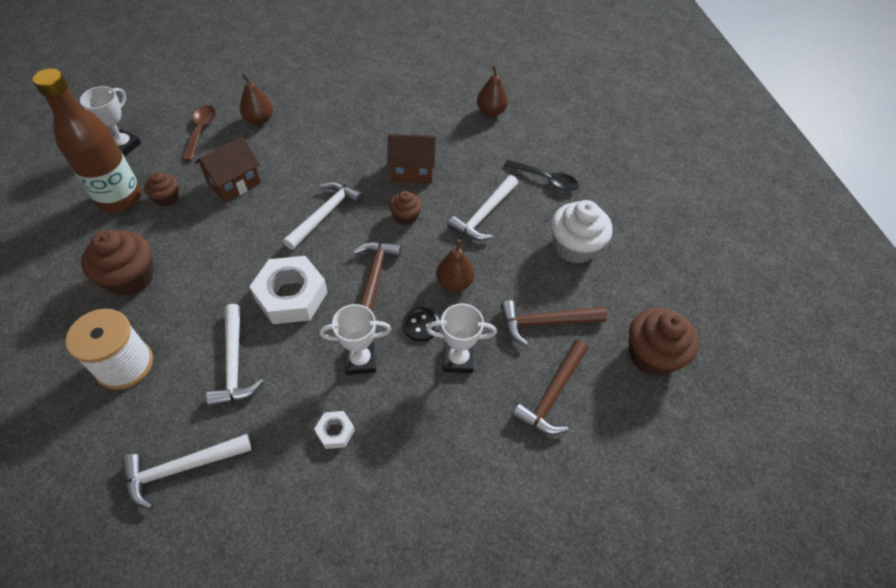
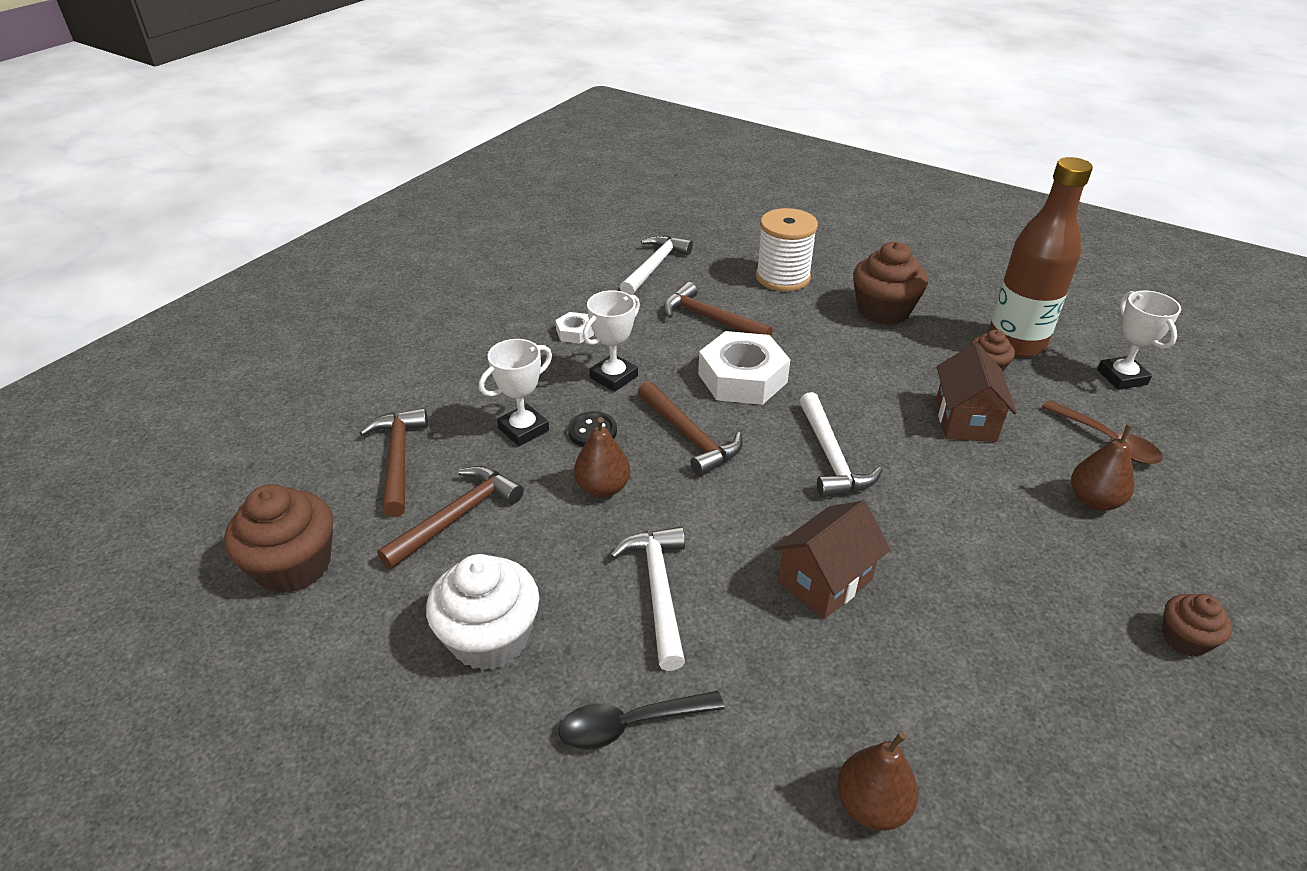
camera: 140 degrees right, 15 degrees down
white hammer [206,304,264,407] -> brown hammer [663,282,773,336]
brown cupcake [389,191,422,225] -> brown cupcake moved to [1162,594,1232,657]

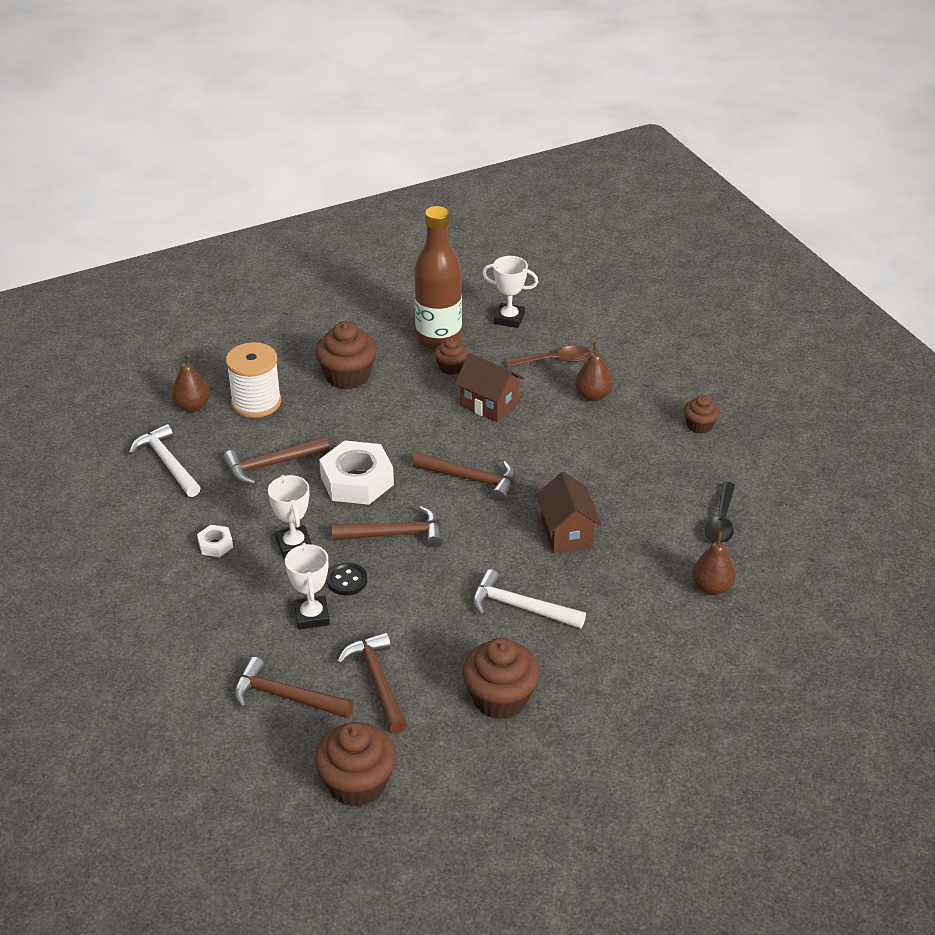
camera: 60 degrees left, 0 degrees up
white cupcake [426,554,539,670] -> brown cupcake [462,638,540,719]
black spoon [559,691,724,750] -> black spoon moved to [705,482,735,543]
brown pear [574,417,630,498] -> brown pear moved to [171,354,210,412]
white hammer [800,392,882,498] -> brown hammer [412,452,515,501]

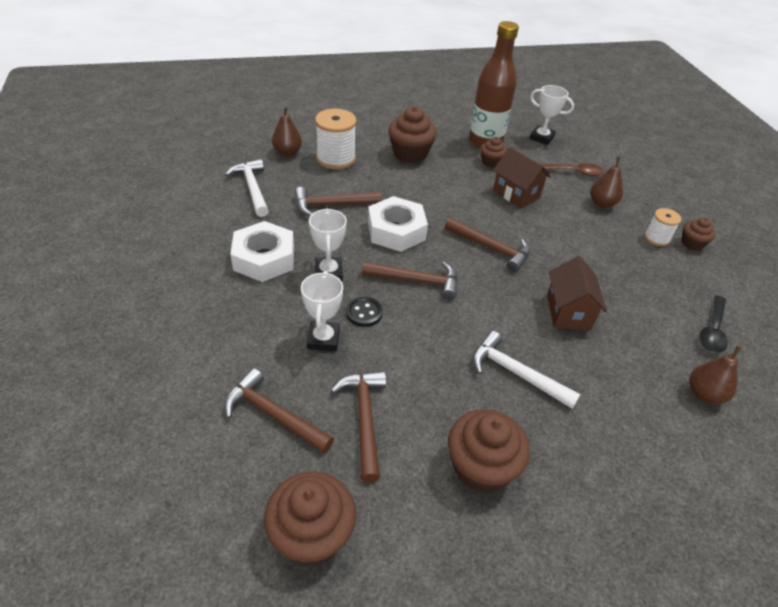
camera: 10 degrees right, 5 degrees up
white nut [197,525,233,557] -> white nut [230,221,294,282], size x2.13
none -> white spool [645,208,681,246]

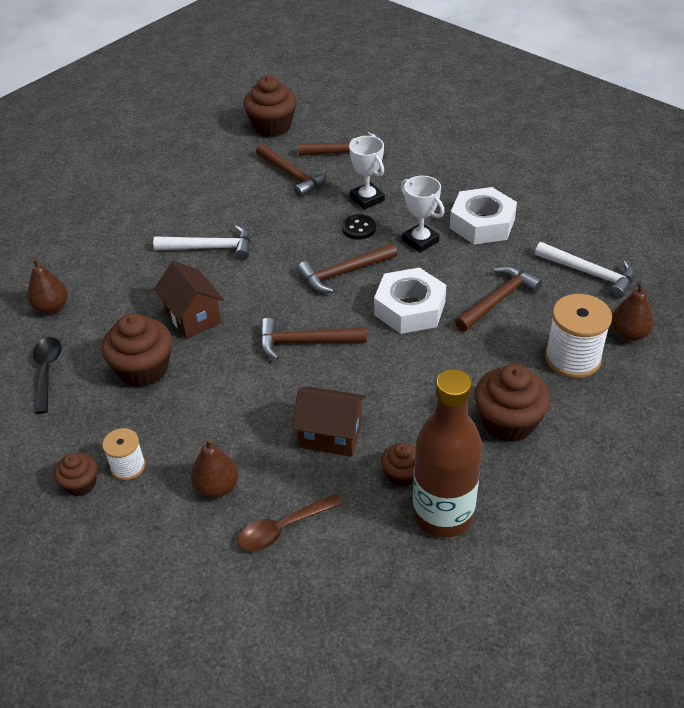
camera: 150 degrees right, 0 degrees up
brown cupcake [448,409,530,493] -> brown cupcake moved to [101,313,172,387]
white trophy [530,85,574,145] -> none

